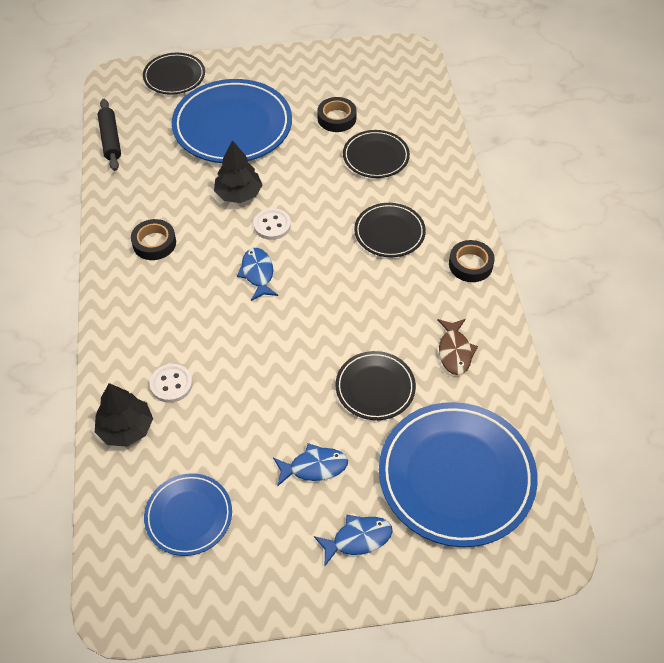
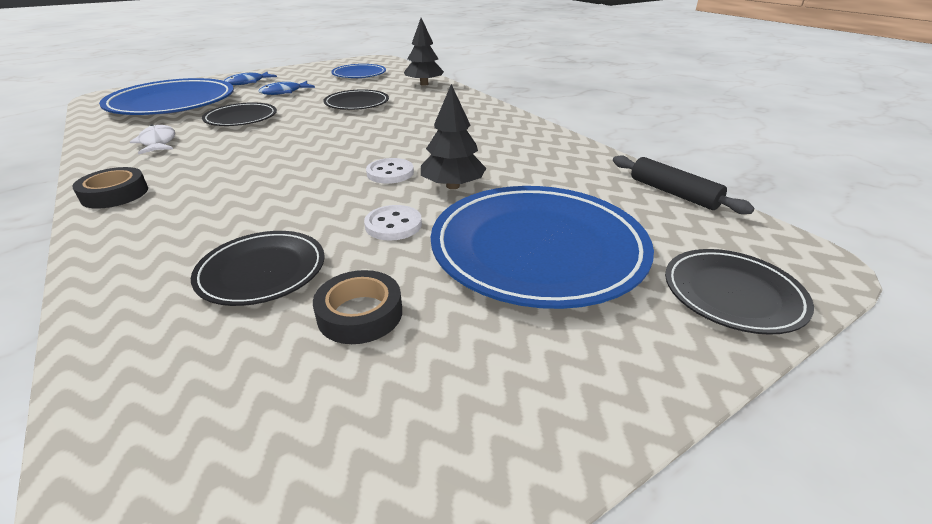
camera: 155 degrees right, 20 degrees down
black tape [131,219,176,260] -> none
white button [150,364,193,403] -> white button moved to [364,205,422,241]
blue fish [237,248,278,301] -> none
black plate [354,203,426,257] -> black plate moved to [323,89,389,110]
brown fish [437,319,478,375] -> white fish [130,124,175,154]

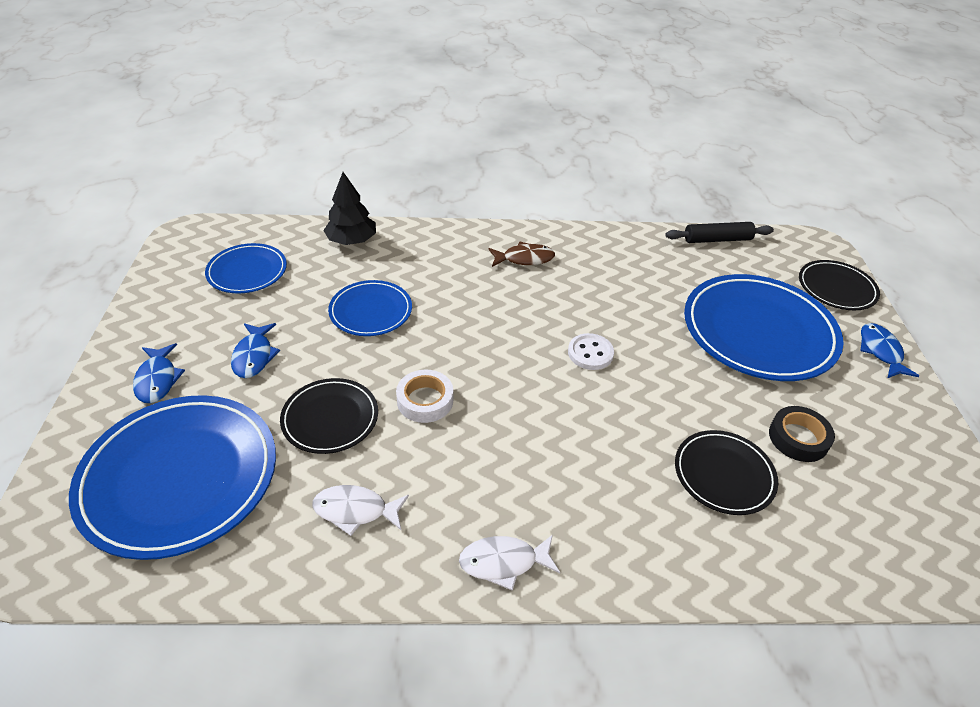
camera: 60 degrees left, 10 degrees up
black tape [72,167,148,209] -> white fish [459,535,560,591]
black plate [323,89,389,110] -> blue plate [328,280,412,336]
white button [364,205,422,241] -> none
black tree [421,84,486,189] -> none
none -> white tape [396,370,453,423]
none -> brown fish [489,241,555,267]
none -> blue fish [861,323,919,378]

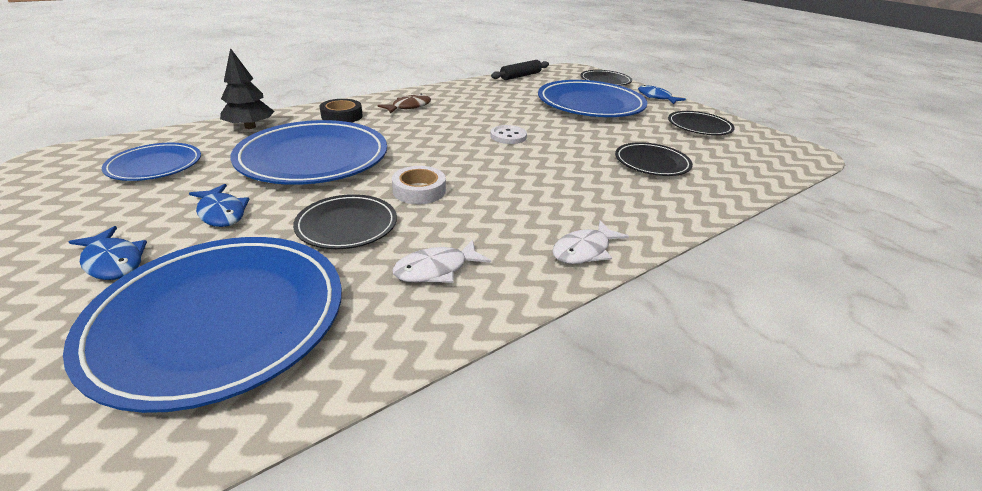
camera: 35 degrees left, 10 degrees down
blue plate [328,280,412,336] -> blue plate [230,120,387,185], size x1.84
black tape [769,406,835,462] -> black tape moved to [319,99,363,122]
none -> black plate [668,111,735,135]

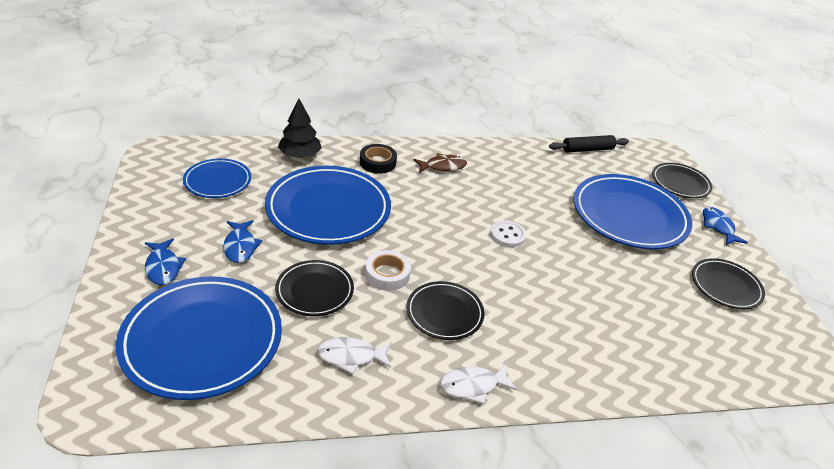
camera: 25 degrees right, 5 degrees up
black plate [615,142,693,176] -> black plate moved to [407,281,485,340]

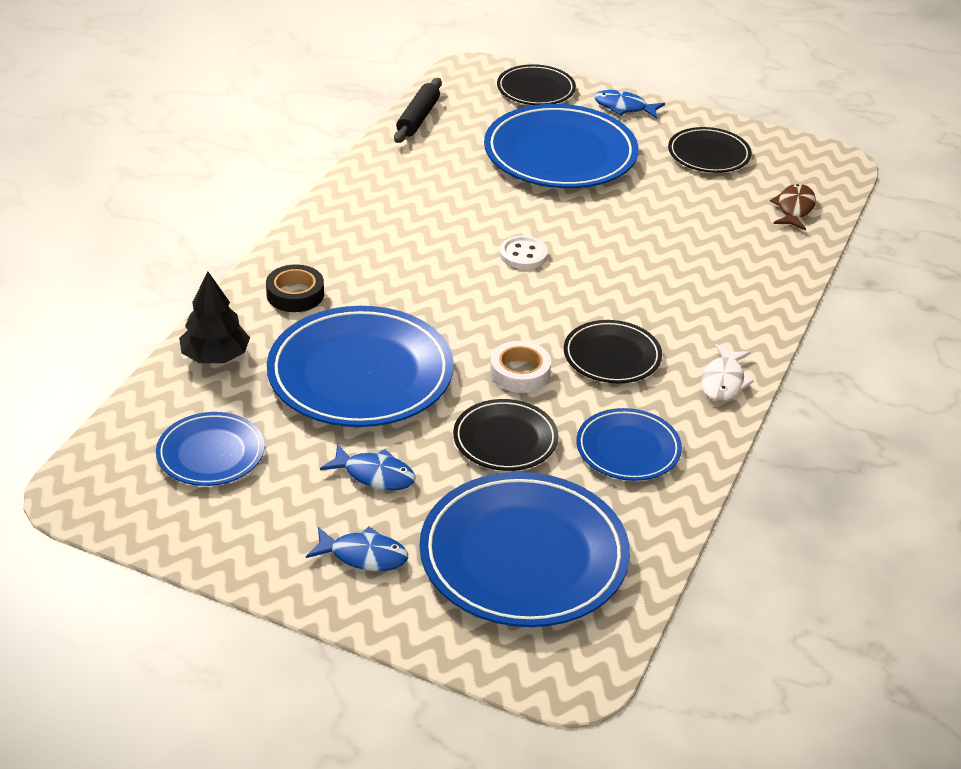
camera: 55 degrees left, 0 degrees up
white fish [317,337,391,374] -> blue plate [576,408,682,481]
brown fish [414,153,467,173] -> brown fish moved to [770,184,816,231]

